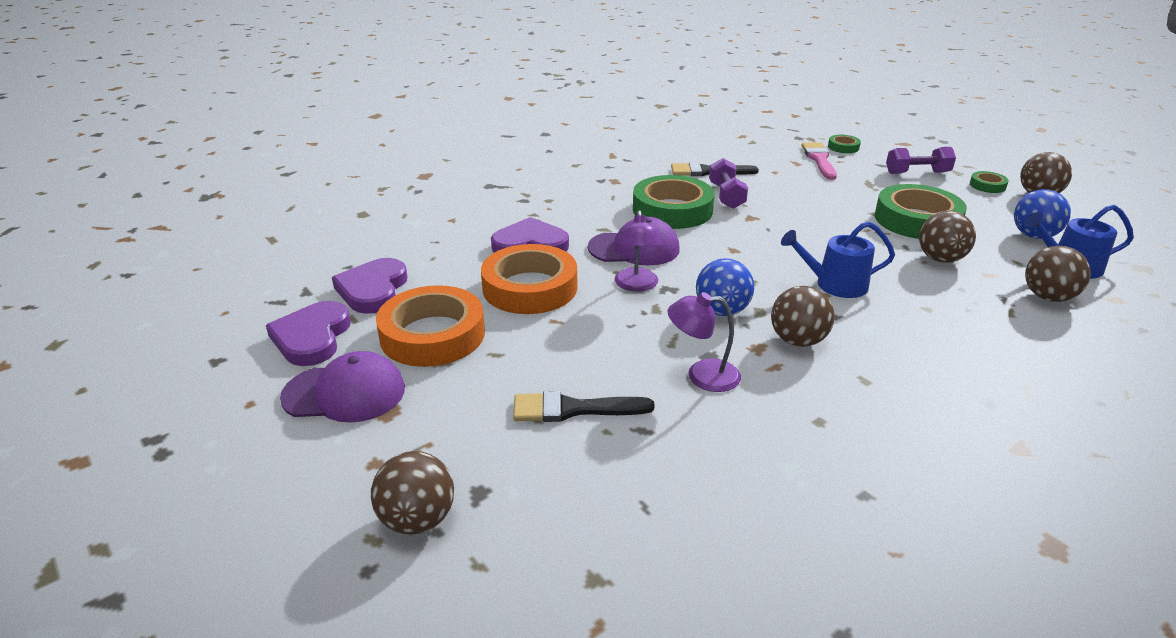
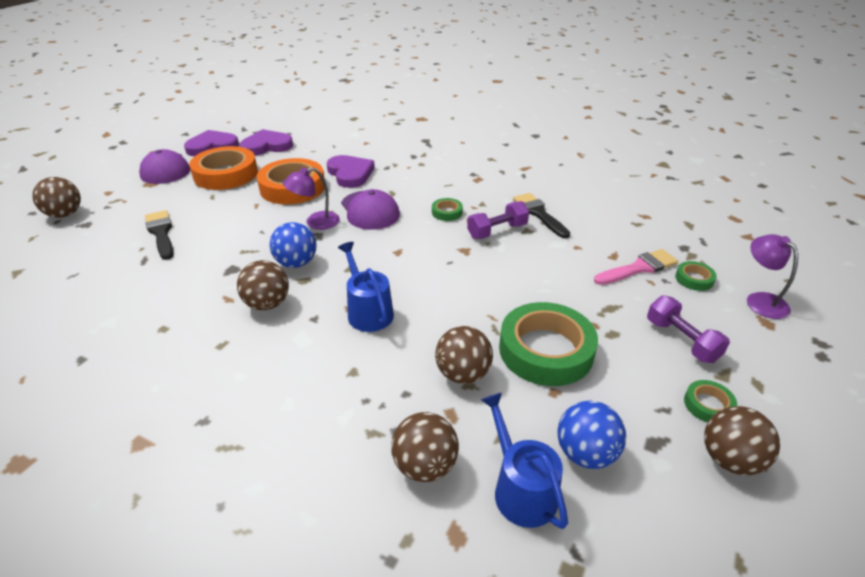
camera: 65 degrees right, 5 degrees up
green tape [633,175,715,229] -> green tape [432,198,463,221], size x0.45
purple lamp [668,292,741,392] -> purple lamp moved to [747,234,798,319]

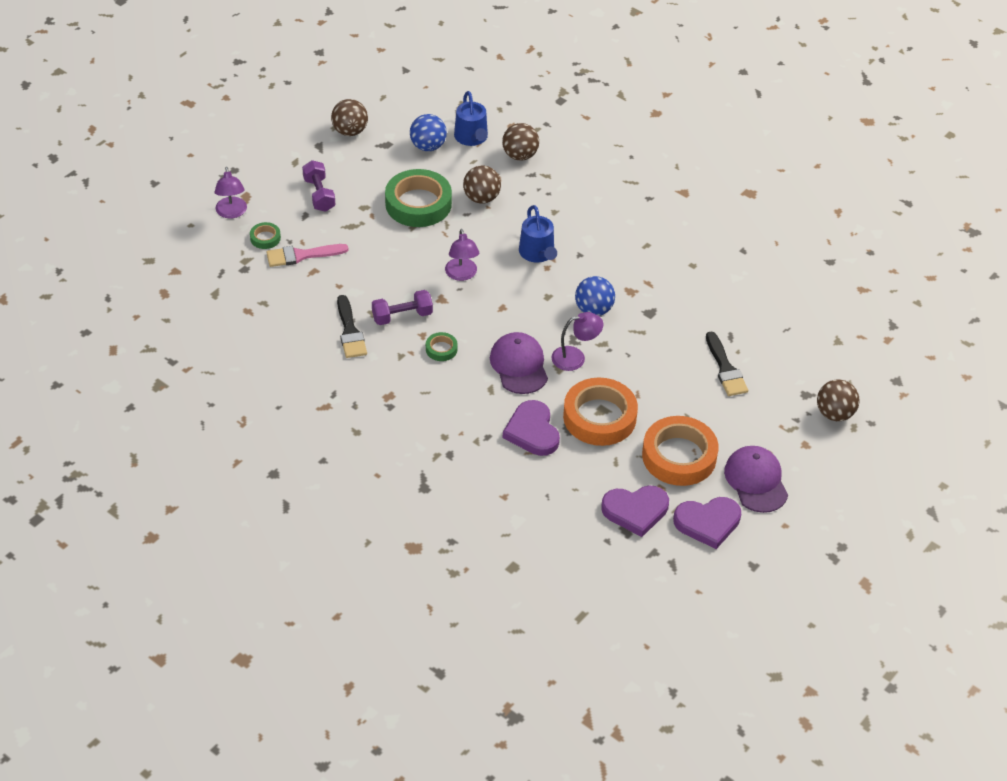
camera: 170 degrees left, 10 degrees up
brown ball [237,260,289,310] -> none
green tape [684,380,737,422] -> none
none -> purple lamp [445,229,479,281]

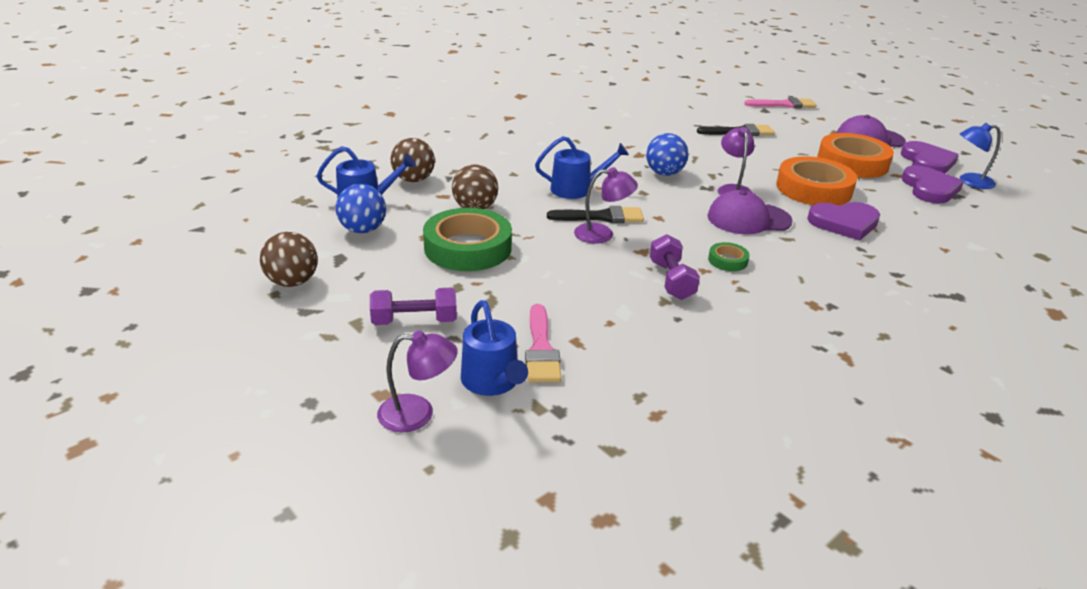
camera: 80 degrees left, 15 degrees down
green tape [250,222,281,249] -> blue watering can [461,300,528,396]
black brush [337,295,367,358] -> black brush moved to [547,206,644,223]
brown ball [817,379,860,421] -> pink brush [744,97,816,108]
none -> blue lamp [960,123,1001,189]

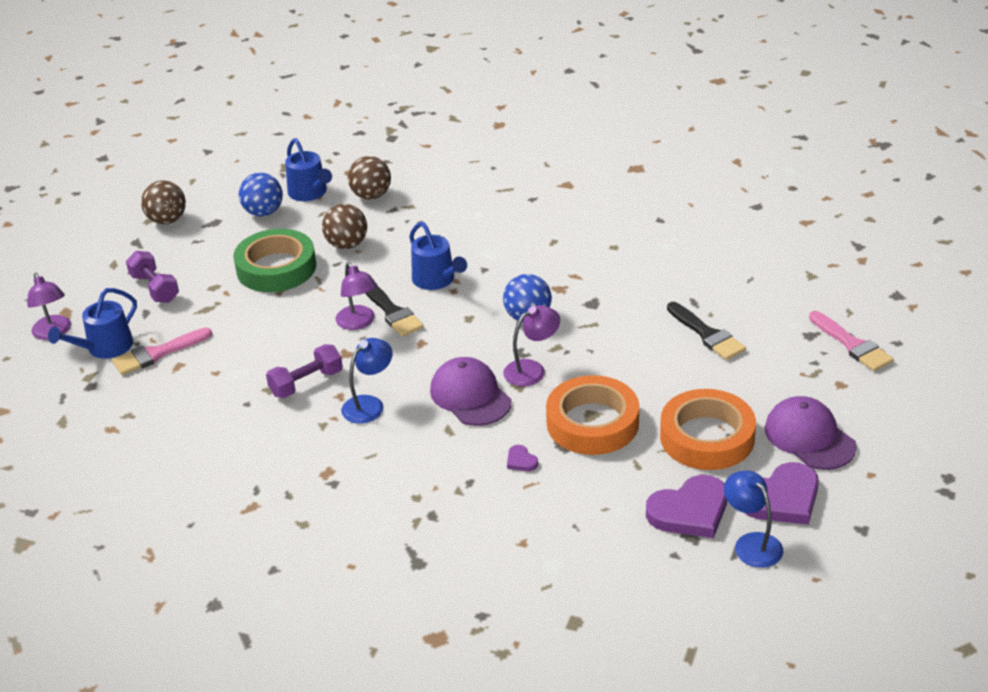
camera: 65 degrees right, 5 degrees up
green tape [708,242,750,271] -> blue lamp [341,338,393,424]
purple heart [807,202,880,241] -> purple heart [507,445,538,471], size x0.43

